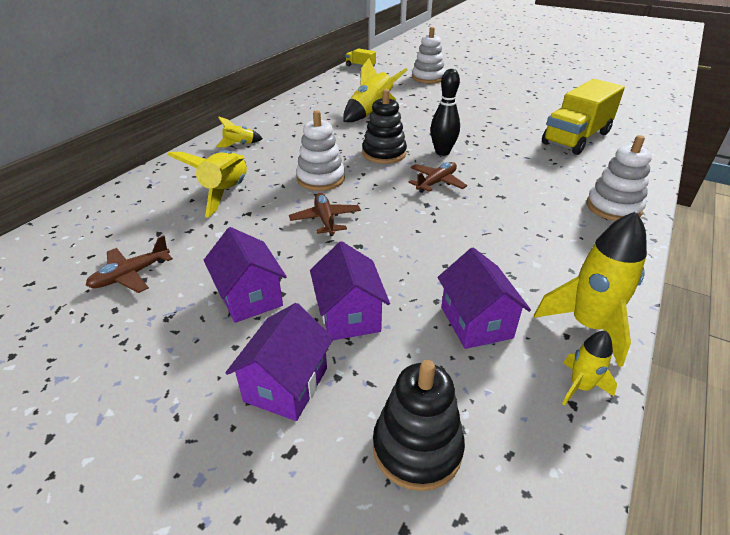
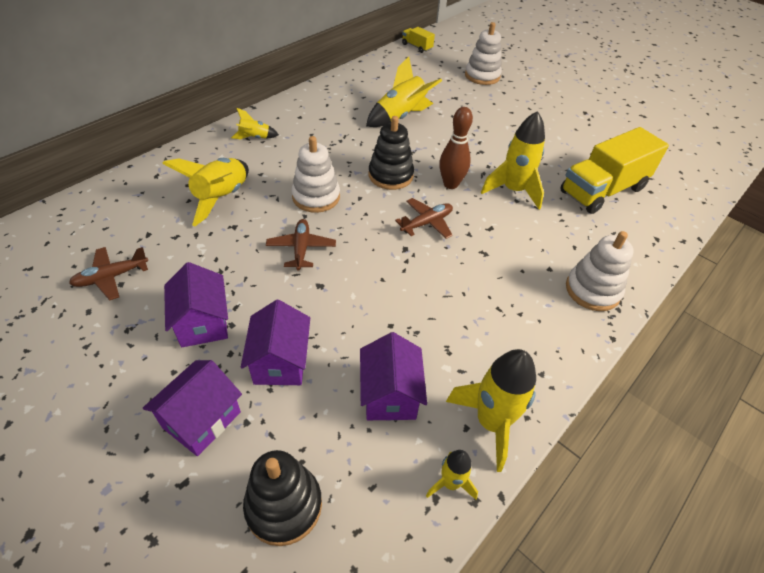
camera: 10 degrees right, 10 degrees up
black bowling pin [430,69,460,156] -> brown bowling pin [439,107,473,189]
none -> yellow rocket [481,111,545,209]

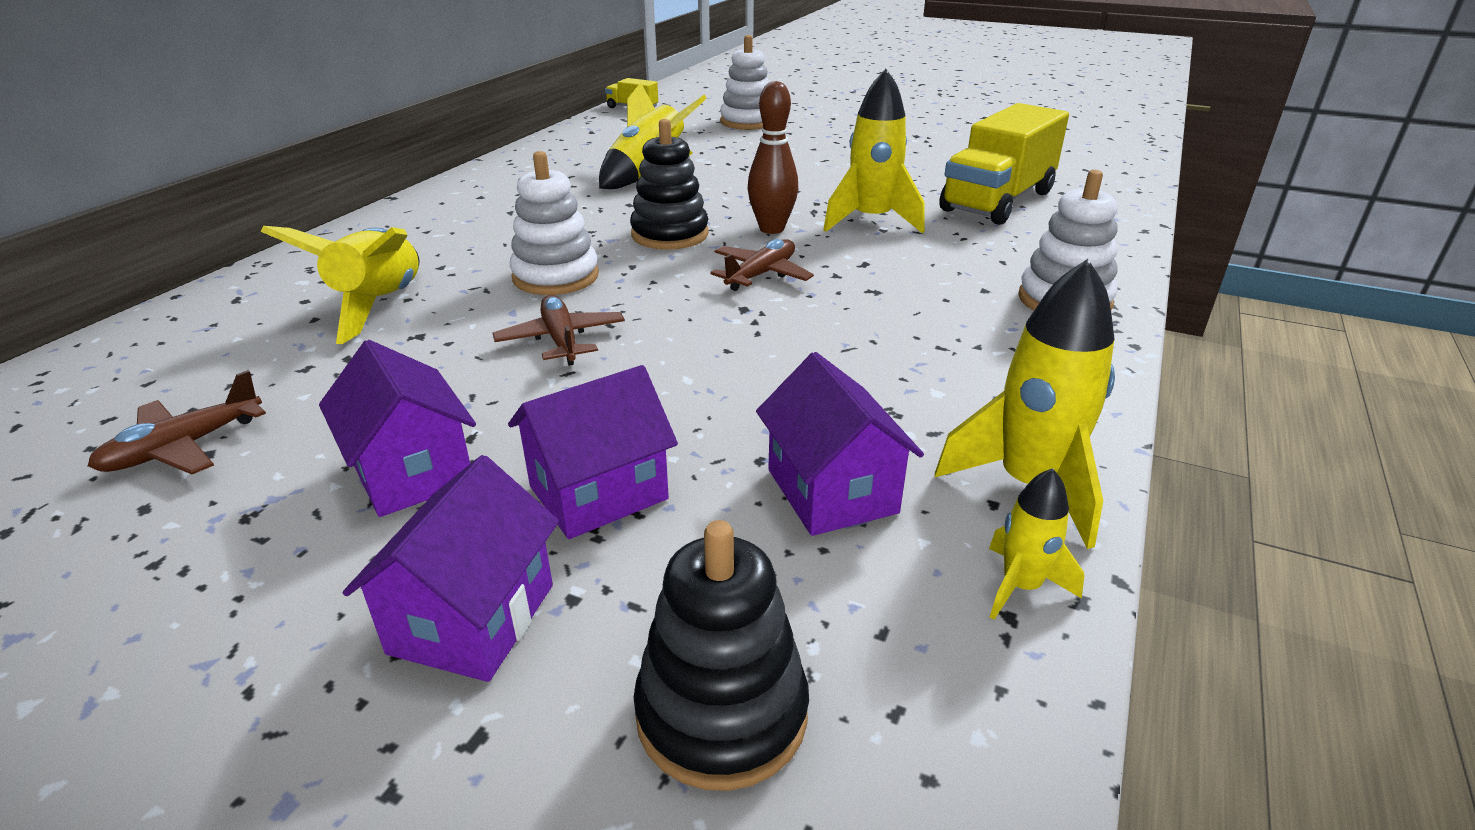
camera: 15 degrees left, 15 degrees down
yellow rocket [231,108,279,139] -> none
purple house [241,300,310,385] -> purple house turned 75 degrees clockwise [508,365,678,539]

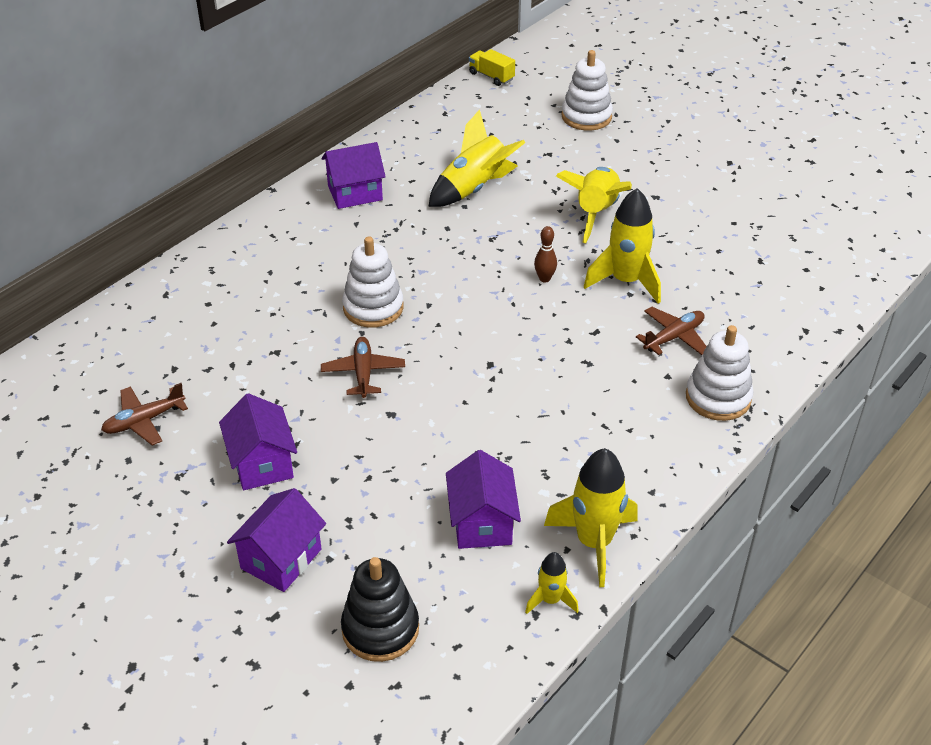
camera: 15 degrees right, 10 degrees up
yellow rocket [261,226,419,344] -> yellow rocket moved to [556,167,632,243]
purple house [508,365,678,539] -> purple house moved to [322,142,386,209]
black stacking toy [630,119,709,250] -> none
brown plane [710,239,814,291] -> brown plane moved to [636,307,707,355]
brown bowling pin [748,81,798,234] -> brown bowling pin [534,226,557,282], size x0.59
yellow truck [939,103,1069,225] -> none

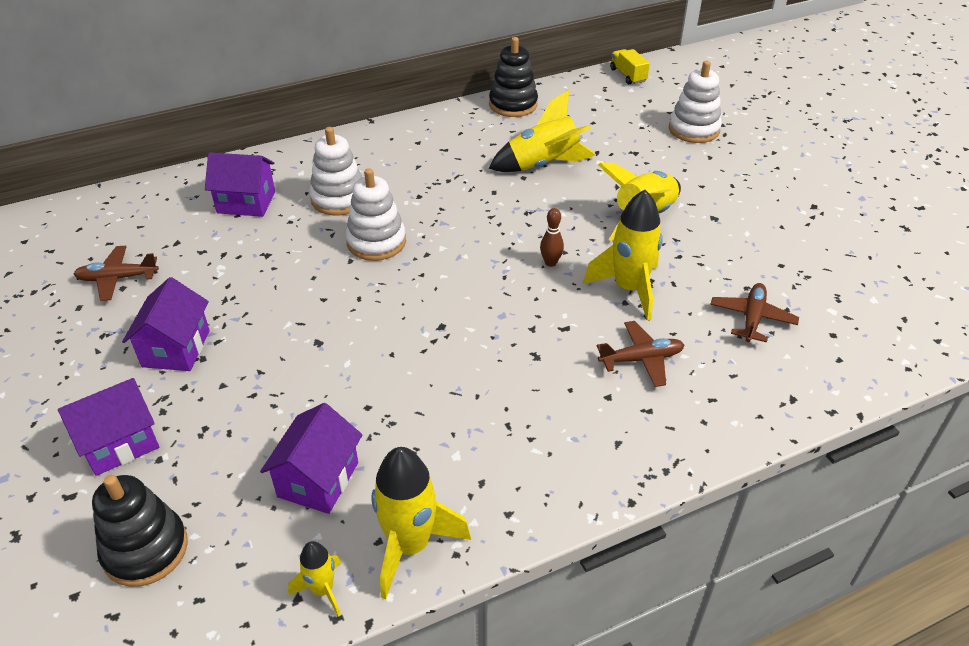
camera: 25 degrees right, 0 degrees up
brown plane [321,337,405,398] -> brown plane moved to [710,283,799,342]
purple house [322,142,386,209] -> purple house moved to [205,152,275,217]
white stacking toy [686,325,754,421] -> white stacking toy moved to [309,127,362,215]
none -> black stacking toy [489,37,538,117]

